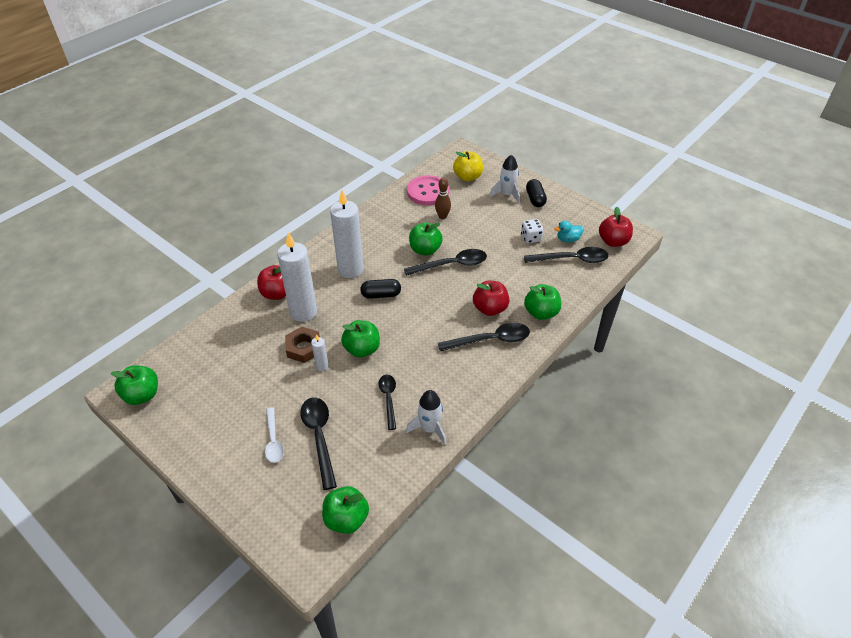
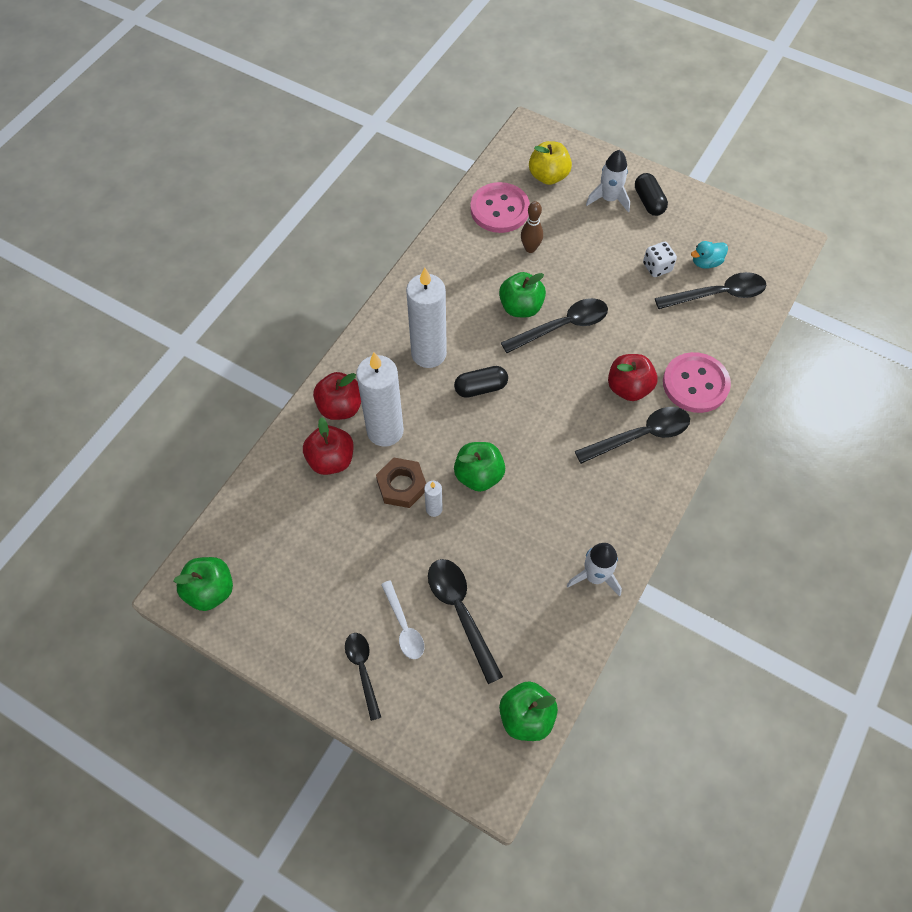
camera: 10 degrees left, 15 degrees up
black spoon [379,375,396,430] -> black spoon moved to [345,633,381,721]
green apple [524,284,561,320] -> pink button [663,352,731,413]
red apple [599,207,633,247] -> red apple moved to [303,417,354,475]

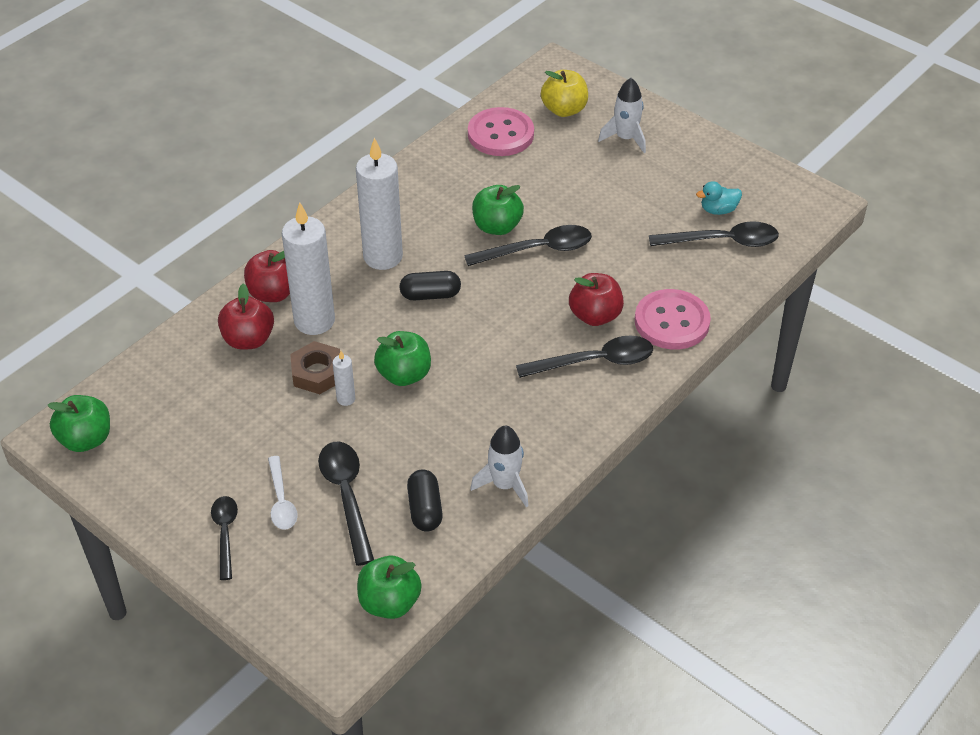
camera: 10 degrees right, 15 degrees down
brown bowling pin [521,201,543,253] -> none
black capsule [635,173,668,216] -> black capsule moved to [407,469,443,531]
white dice [643,242,677,277] -> none

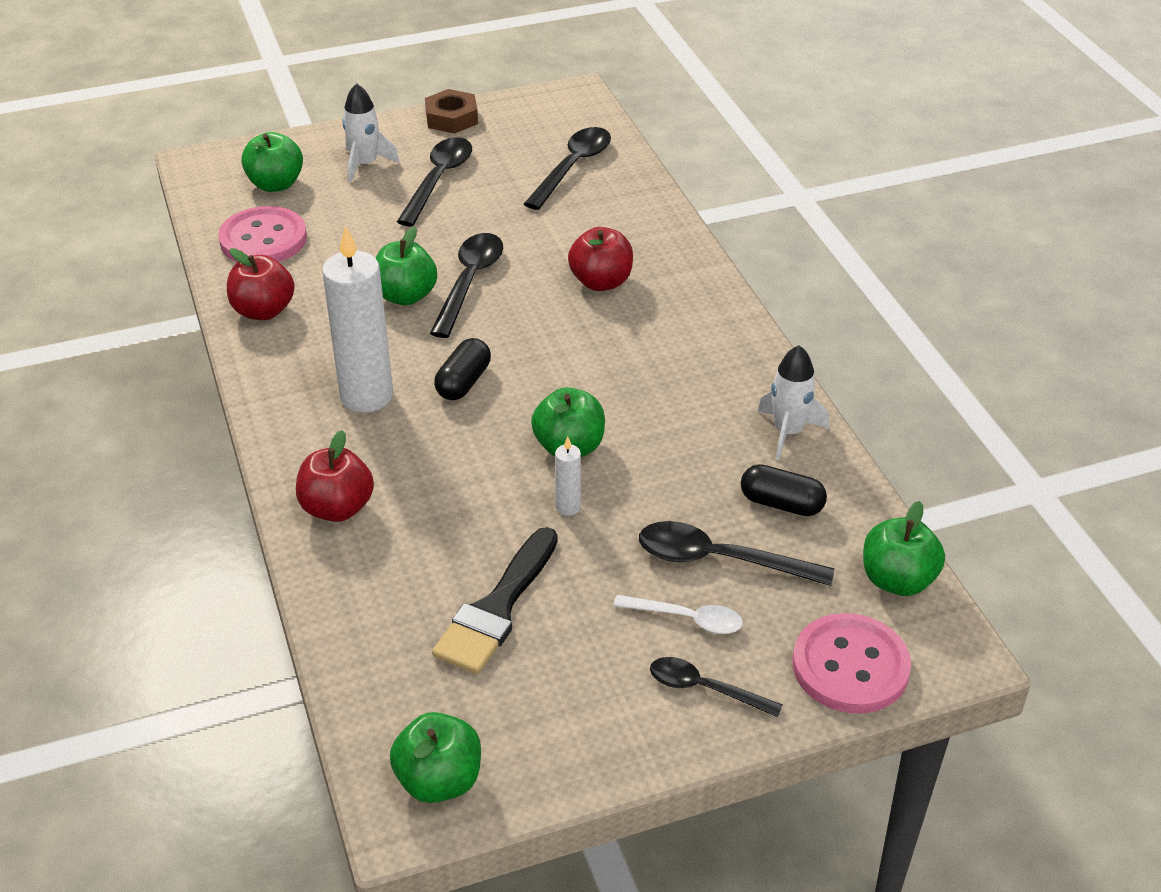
camera: 60 degrees left, 5 degrees down
red apple [218,284,274,350] -> red apple moved to [227,248,295,320]
white candle [282,202,335,335] -> none
brown nut [290,341,340,394] -> brown nut moved to [425,89,478,134]
black spoon [516,336,653,378] -> black spoon moved to [397,137,472,226]
yellow apple [541,70,588,117] -> green apple [241,132,303,192]
pink button [635,289,711,350] -> pink button moved to [793,613,911,714]
turquoise duck [696,181,742,215] -> none
none -> black brush [432,527,558,674]

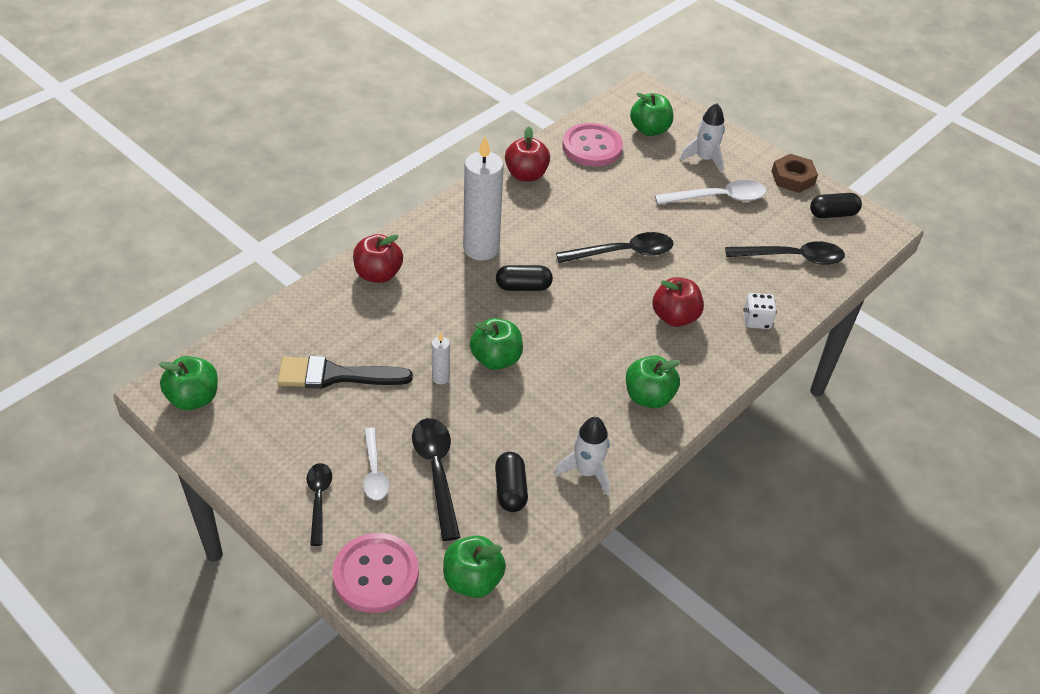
camera: 60 degrees right, 5 degrees up
green apple [376,226,437,306] -> green apple moved to [626,355,681,408]
black spoon [397,137,472,226] -> white spoon [655,180,766,205]
none -> white dice [743,293,777,329]
none -> black capsule [810,193,862,218]

